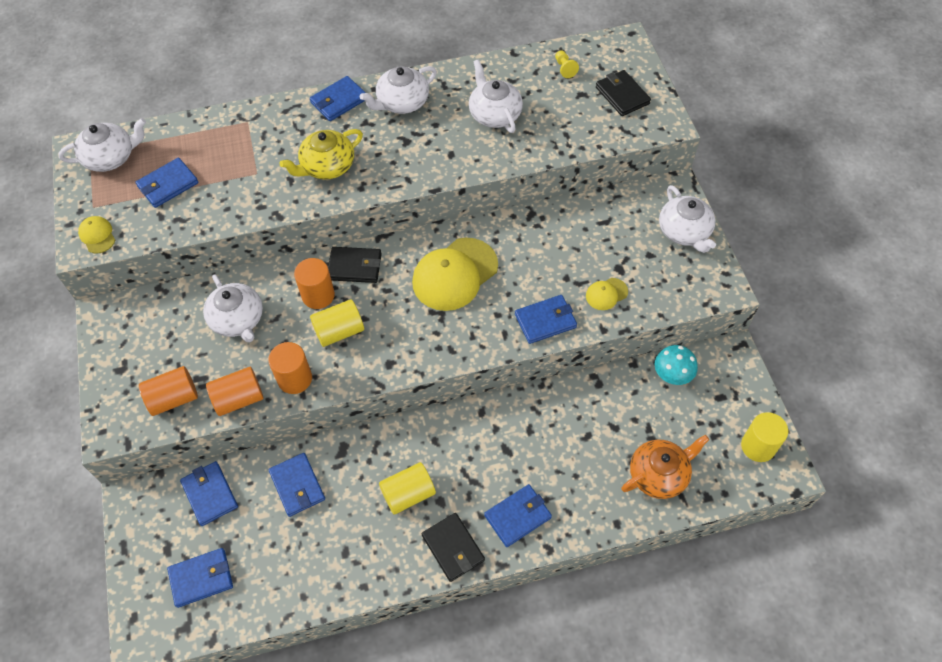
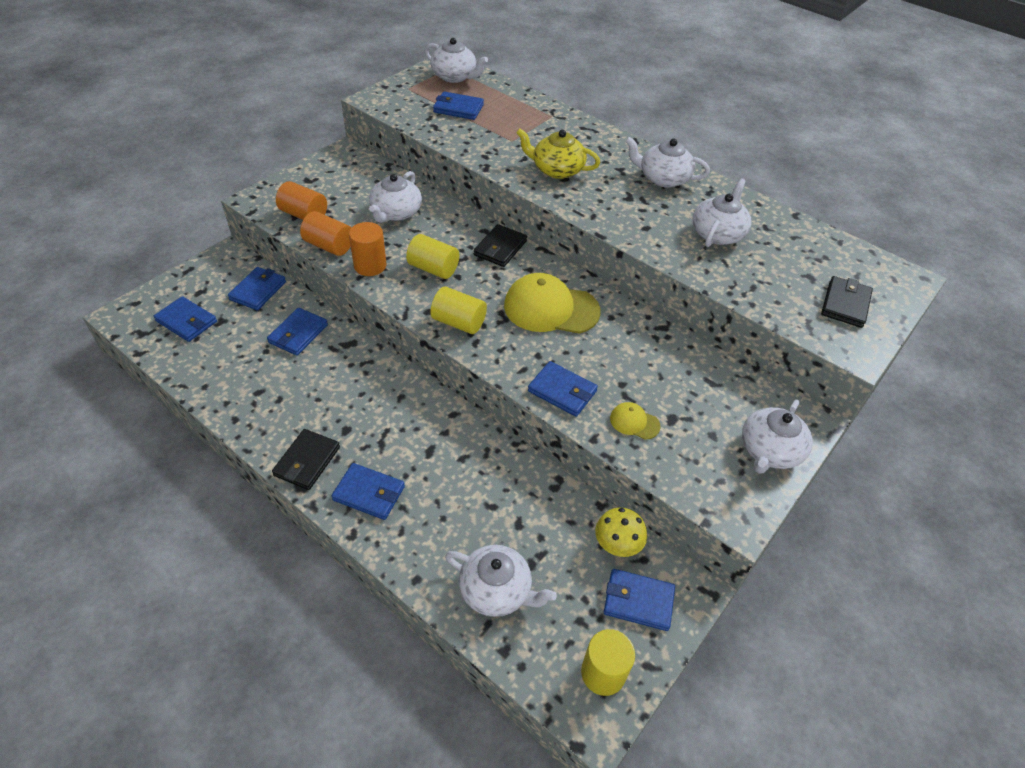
camera: 50 degrees right, 10 degrees down
yellow cap [78,216,115,254] -> none
orange cylinder [294,258,335,309] -> none
blue wallet [310,76,366,121] -> blue wallet moved to [604,569,675,631]
black wallet [328,247,382,283] -> black wallet turned 60 degrees clockwise [474,224,527,267]
yellow cylinder [379,462,436,515] -> yellow cylinder moved to [430,287,487,334]
yellow pawn [555,50,579,78] -> none
orange teapot [621,435,709,499] -> white teapot [445,545,557,617]
turquoise mushroom [655,345,698,385] -> yellow mushroom [595,507,647,557]

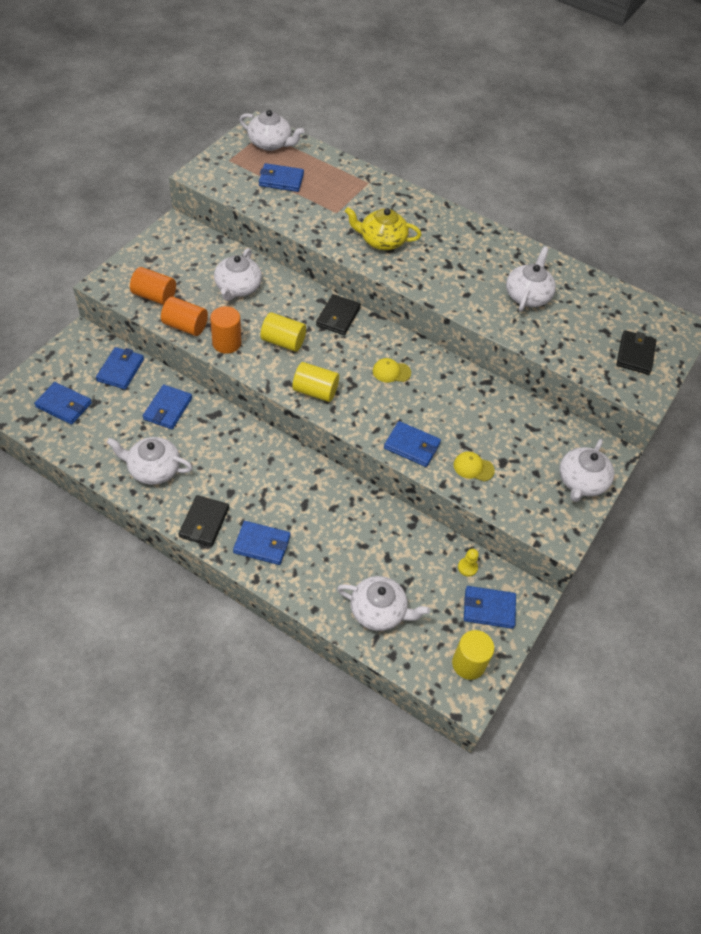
camera: 10 degrees left, 5 degrees up
yellow cap [504,273,601,334] -> yellow cap [373,358,411,383], size x0.47
yellow mushroom [595,507,647,557] -> yellow pawn [458,549,479,577]
white teapot [625,137,710,188] -> white teapot moved to [106,437,193,485]

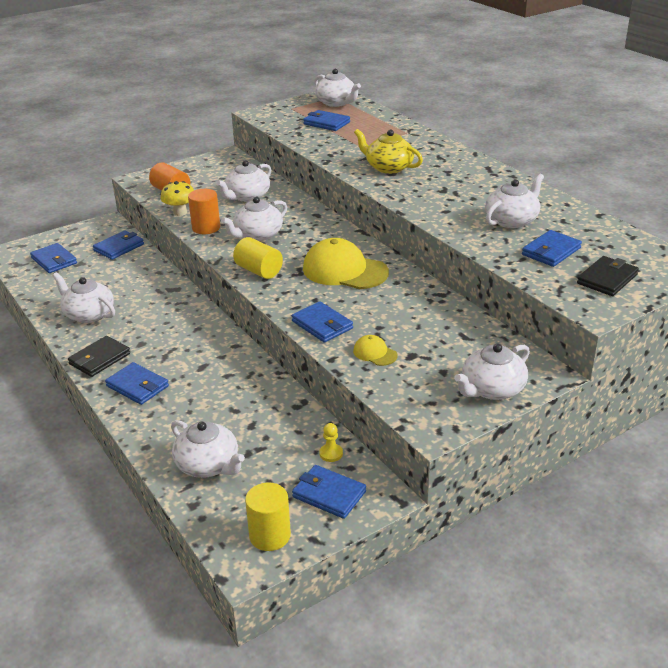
camera: 30 degrees right, 20 degrees down
blue wallet [143,384,192,429] -> blue wallet moved to [522,230,582,267]
orange cylinder [161,297,208,336] -> yellow mushroom [161,181,194,216]
yellow cylinder [261,312,306,352] -> white teapot [221,196,287,241]
black wallet [316,294,361,335] -> none
yellow cap [373,358,411,383] -> yellow cap [303,238,389,289], size x2.15

